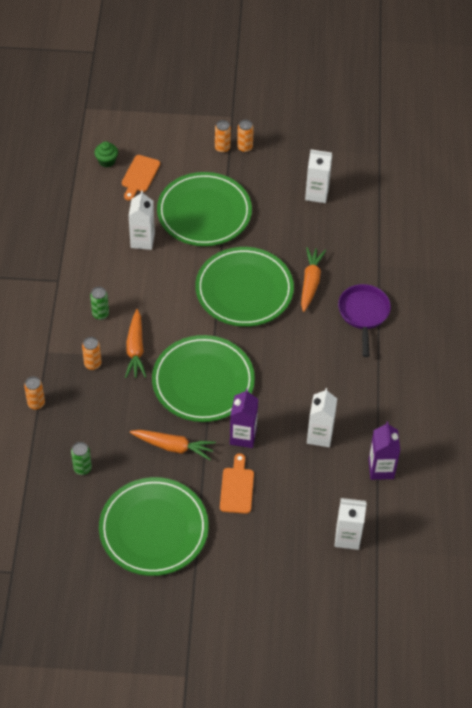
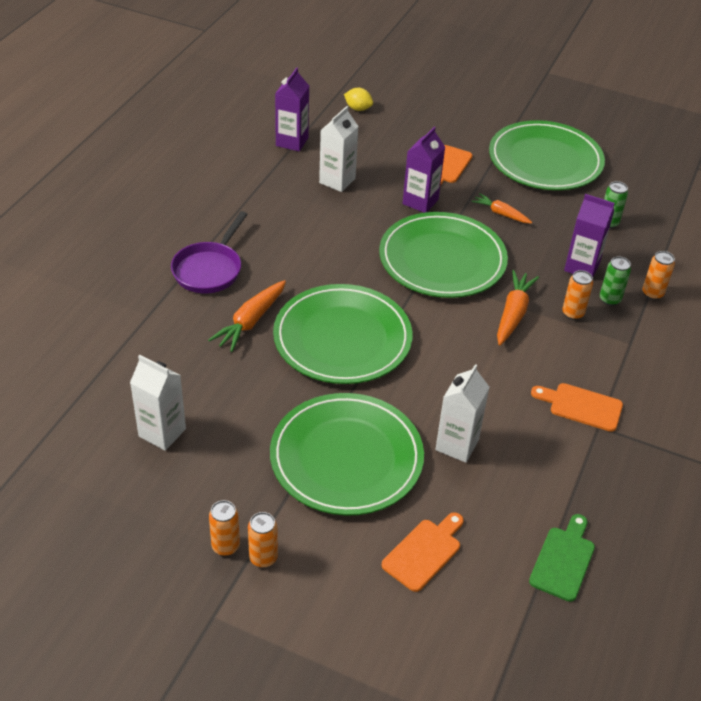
camera: 160 degrees left, 10 degrees down
green can [90,287,109,320] -> green can moved to [600,257,631,306]
green cupcake [94,141,118,167] -> none
orange carrot [130,430,216,460] -> orange carrot [471,193,532,224], size x0.65
white carton [335,498,367,550] -> yellow lemon [344,88,373,111]
none -> green cutting board [529,514,595,602]
none -> orange cutting board [531,383,623,432]
none -> purple carton [564,194,615,277]

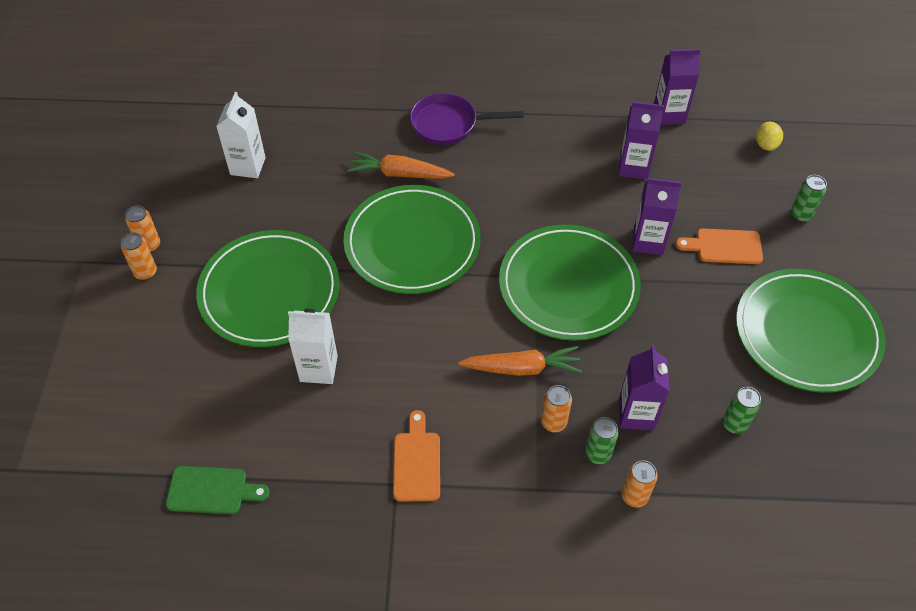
camera: 70 degrees right, 10 degrees up
white carton [319,106,359,192] -> purple carton [619,102,664,180]
orange cutting board [381,512,464,592] -> none
orange carrot [471,193,532,224] -> none
none -> green can [791,175,827,222]

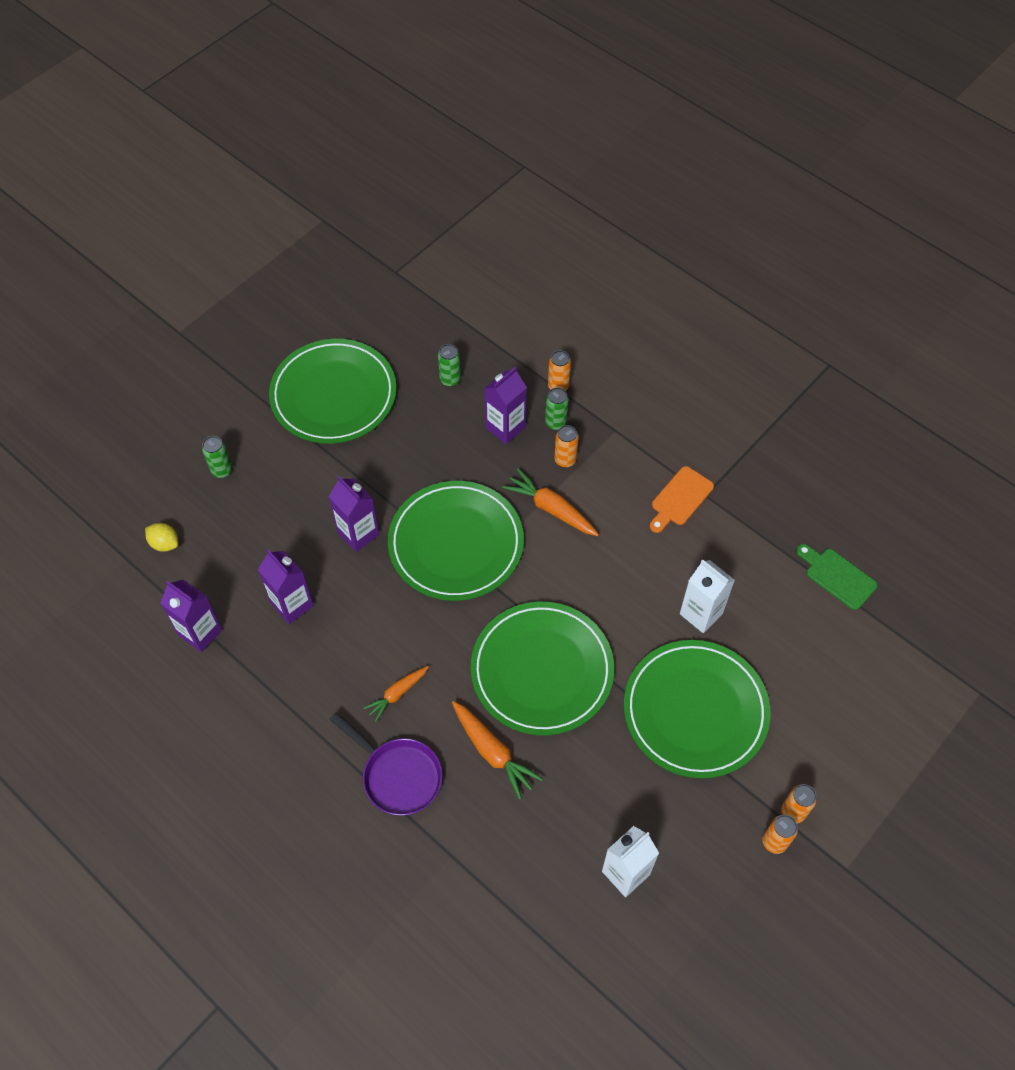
camera: 140 degrees left, 5 degrees up
orange cutting board [676,229,763,264] -> none
yellow lemon [756,122,783,151] -> yellow lemon turned 75 degrees clockwise [145,523,178,552]
none -> orange carrot [363,666,429,722]

